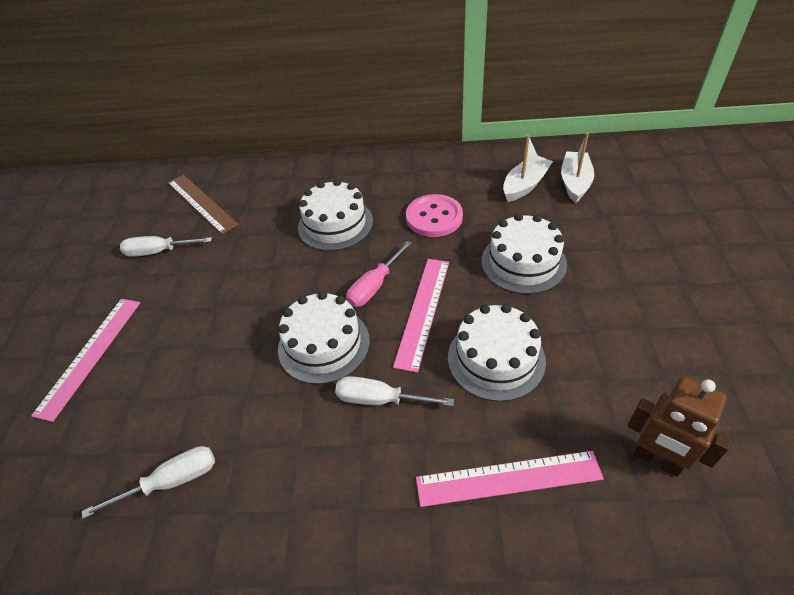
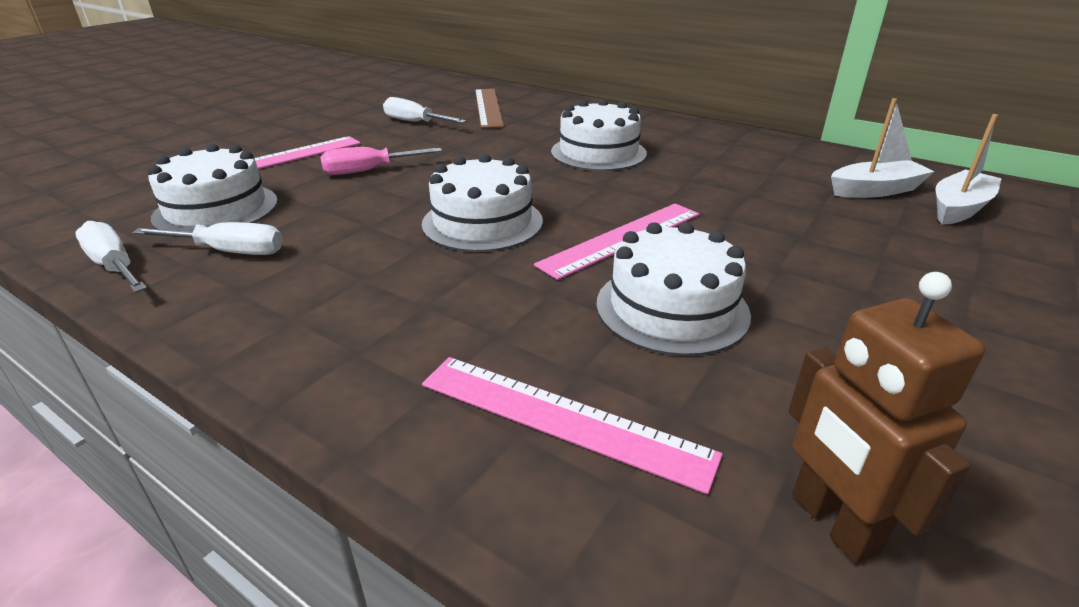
camera: 30 degrees right, 15 degrees down
white screwdriver [335,376,454,406] -> white screwdriver moved to [75,221,147,293]
pink screwdriver [346,241,412,307] -> pink screwdriver moved to [320,147,442,175]
pink button [406,194,463,237] -> none
white cake [482,213,567,294] -> white cake moved to [147,144,278,232]

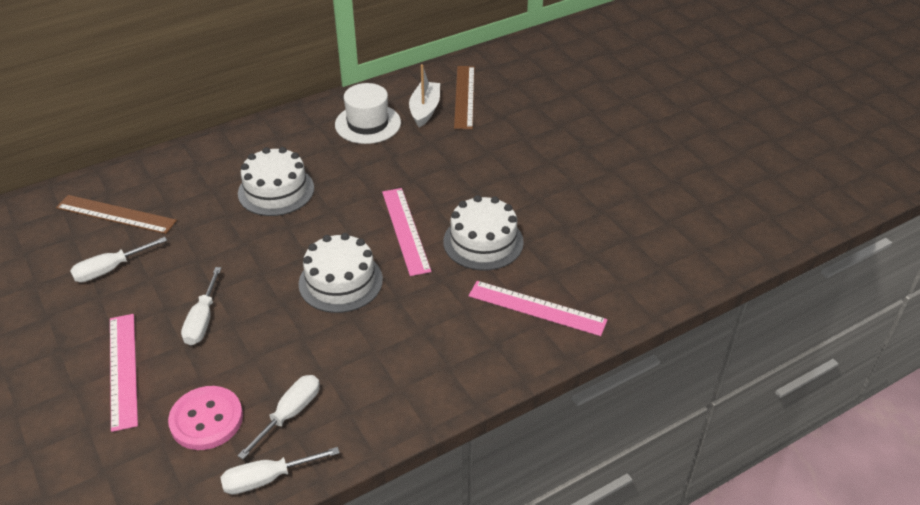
camera: 65 degrees left, 10 degrees up
white cake [147,144,278,232] -> pink button [168,386,243,450]
pink screwdriver [320,147,442,175] -> white screwdriver [181,267,222,345]
pink ruler [422,357,723,494] -> pink ruler turned 60 degrees clockwise [469,281,608,336]
brown robot [788,272,985,564] -> none
white boat [936,114,1002,225] -> brown ruler [454,66,475,129]
none -> white hat [335,83,401,144]

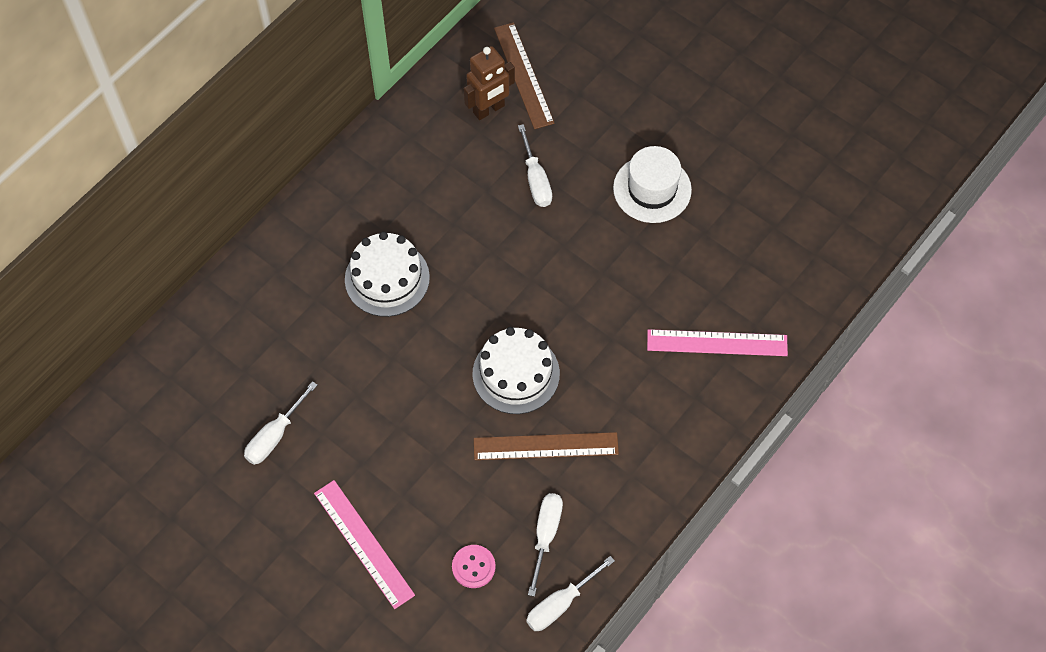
camera: 20 degrees left, 20 degrees up
brown ruler [56,195,177,234] -> brown ruler moved to [474,432,619,460]
pink button [168,386,243,450] -> pink button [452,545,496,588], size x0.63
white screwdriver [181,267,222,345] -> white screwdriver moved to [518,124,552,207]
white hat [335,83,401,144] -> white hat moved to [613,146,692,223]
pink ruler [382,188,431,276] -> none
white boat [409,64,440,127] -> brown robot [464,46,515,120]
white cake [443,195,524,271] -> none

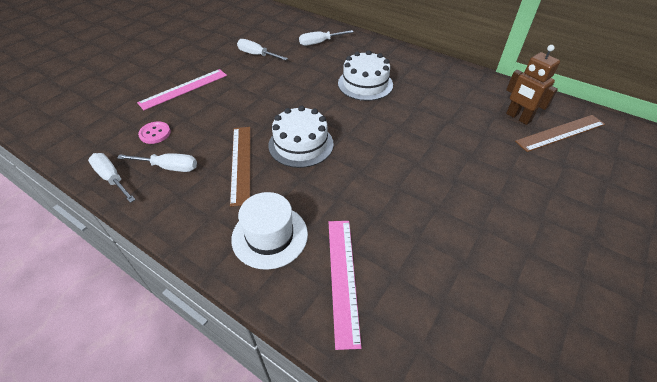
camera: 85 degrees right, 15 degrees down
white screwdriver [518,124,552,207] -> white screwdriver moved to [299,30,353,46]
white hat [613,146,692,223] -> white hat moved to [231,192,308,270]

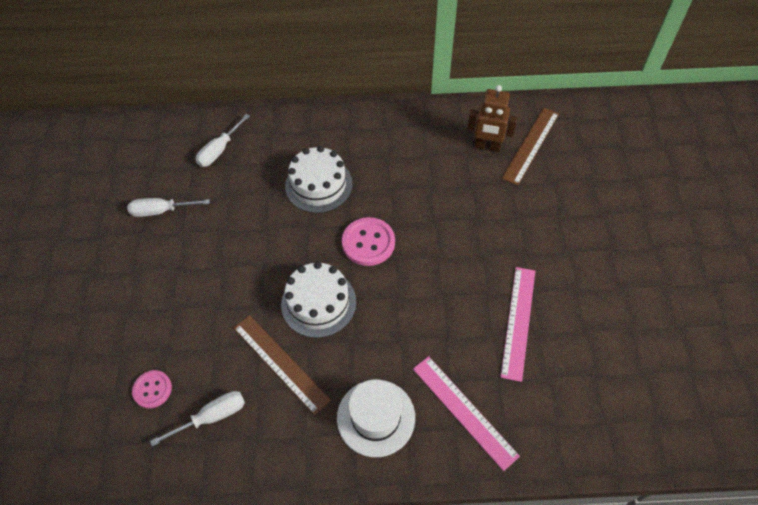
camera: 35 degrees left, 10 degrees up
white screwdriver [88,153,136,203] -> none
pink ruler [137,69,227,110] -> pink ruler moved to [500,267,535,382]
none -> pink button [342,217,395,266]

